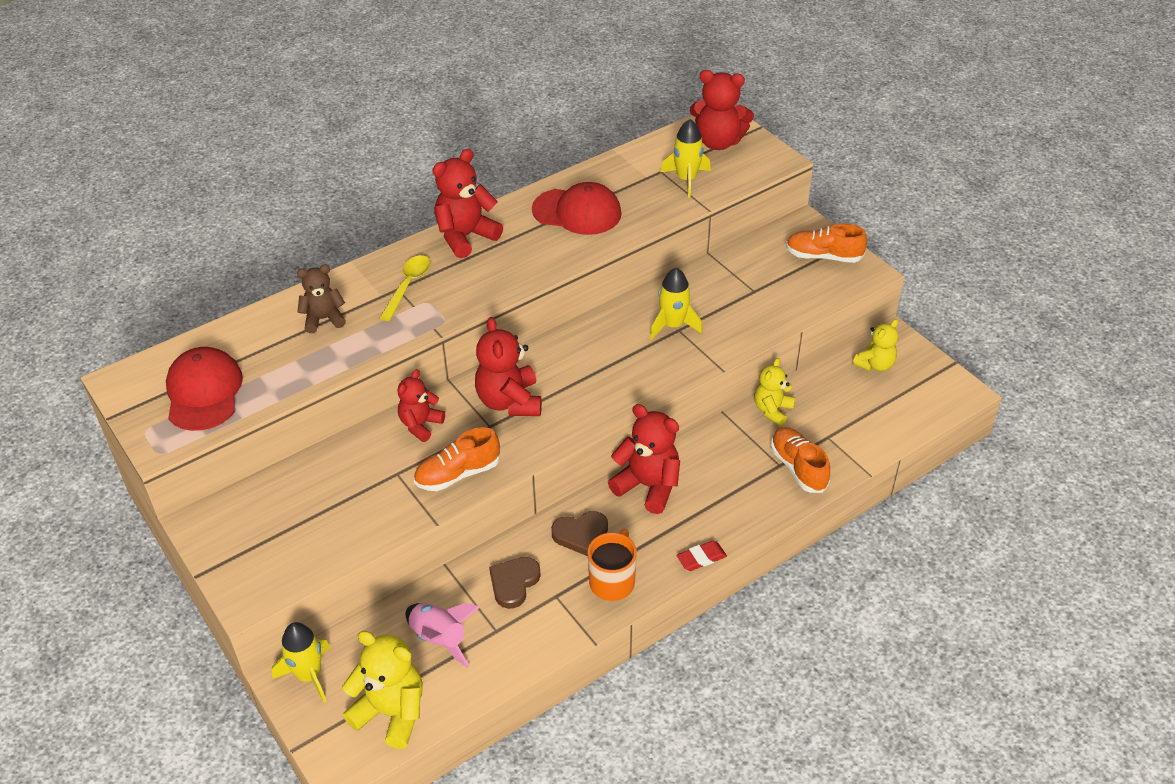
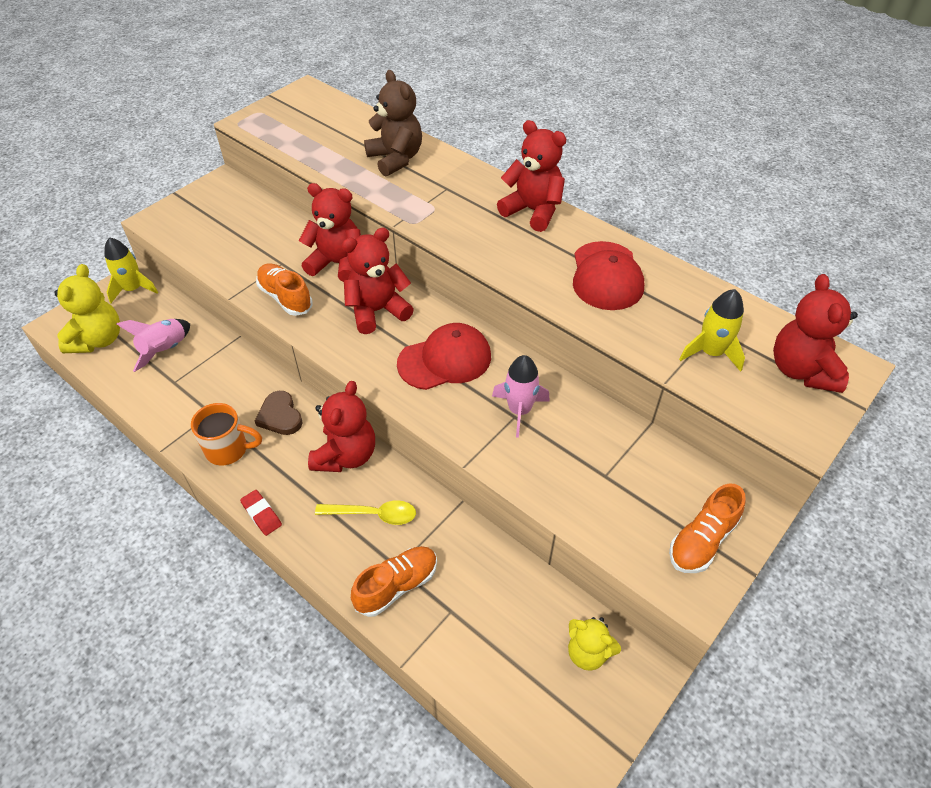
camera: 75 degrees right, 5 degrees up
red cap [166,347,243,431] -> red cap moved to [397,323,491,390]
brown teddy bear [297,264,346,333] -> brown teddy bear [364,70,422,176], size x1.56
yellow spoon [380,255,430,321] -> yellow spoon moved to [315,500,416,525]
red teddy bear [398,369,445,442] -> red teddy bear [299,183,361,282], size x1.56
brown heart [489,557,541,609] -> none
yellow rocket [650,268,703,340] -> pink rocket [492,355,550,438]
yellow teddy bear [754,358,795,426] -> none
orange shoe [786,223,867,263] -> orange shoe turned 135 degrees counterclockwise [669,484,746,573]

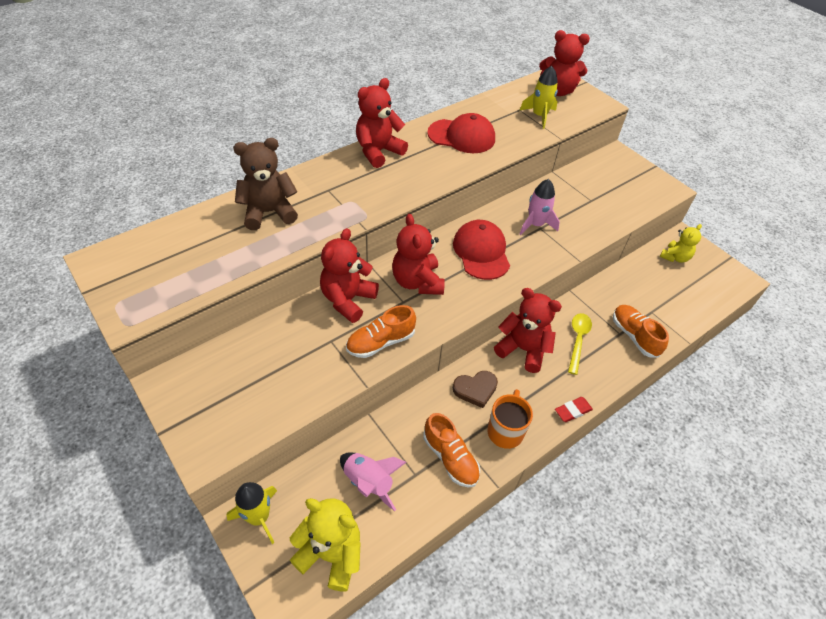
camera: 80 degrees left, 0 degrees up
orange shoe [669,484,746,573] -> orange shoe moved to [424,413,480,488]

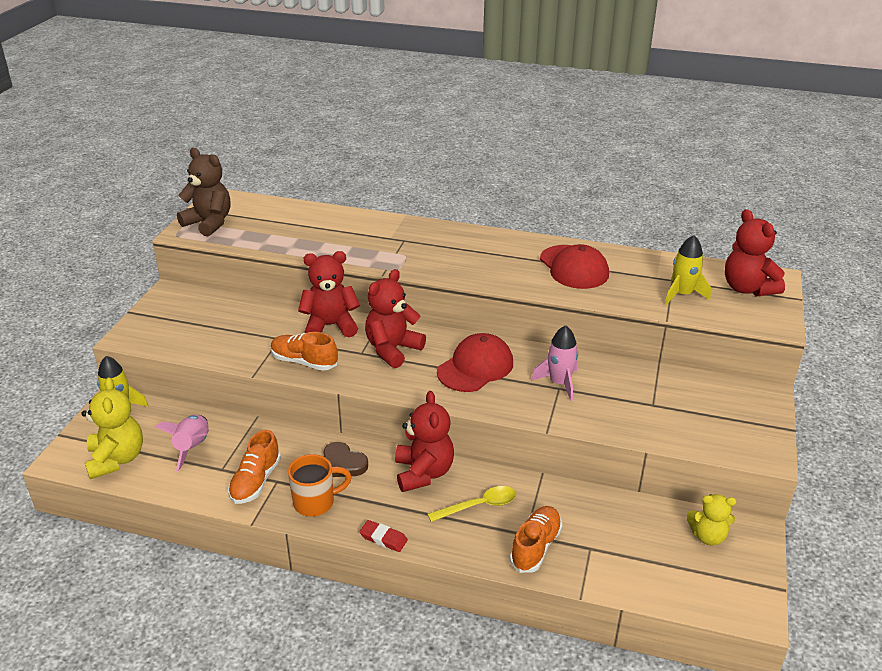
camera: 55 degrees right, 15 degrees down
brown teddy bear [233,138,298,230] -> brown teddy bear moved to [177,148,230,236]
red teddy bear [356,78,408,168] -> none

